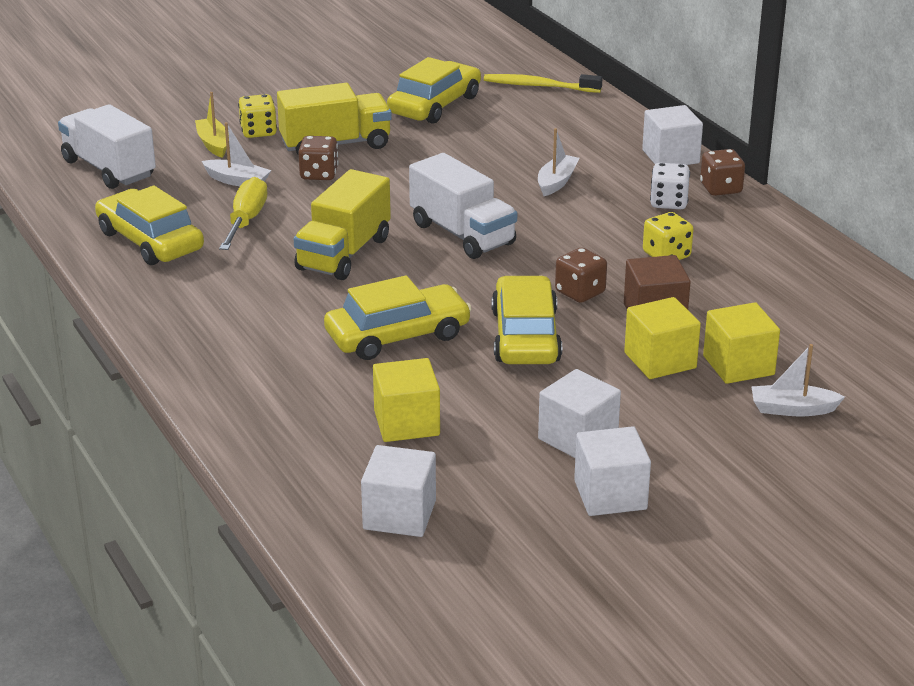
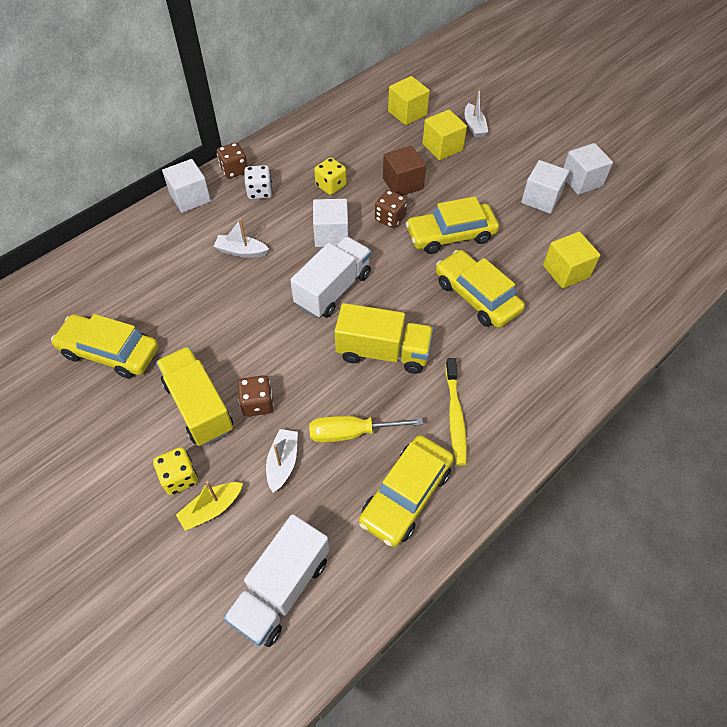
camera: 105 degrees left, 25 degrees up
white cube [361,445,436,537] -> white cube moved to [313,199,348,247]
yellow toothbrush [484,74,602,93] -> yellow toothbrush moved to [445,358,467,466]
yellow cube [624,297,701,379] -> yellow cube moved to [388,76,430,125]

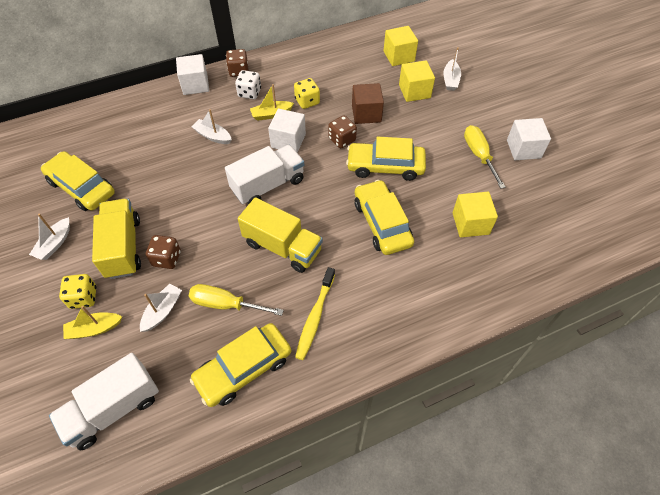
camera: 20 degrees right, 0 degrees up
white cube [521,160,569,214] -> yellow screwdriver [464,125,506,189]
none -> white boat [29,214,70,260]
none -> yellow boat [250,84,294,121]

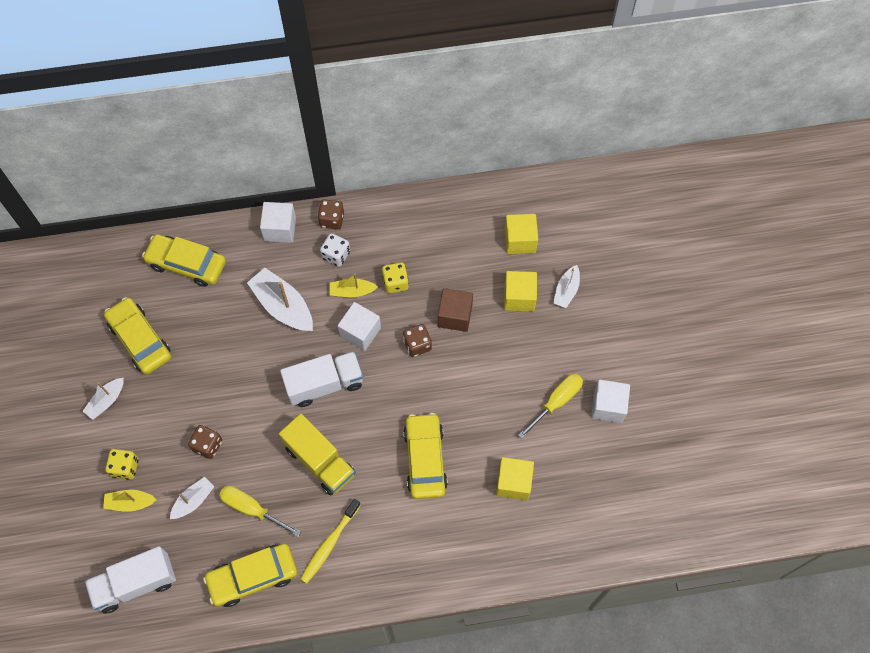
camera: 15 degrees right, 10 degrees up
yellow truck [92,199,141,279] -> none
white boat [191,109,232,144] -> white boat [247,268,313,331], size x1.72
yellow car [346,137,426,181] -> yellow car moved to [142,234,226,287]
yellow screwdriver [464,125,506,189] -> yellow screwdriver turned 45 degrees clockwise [518,374,583,439]

